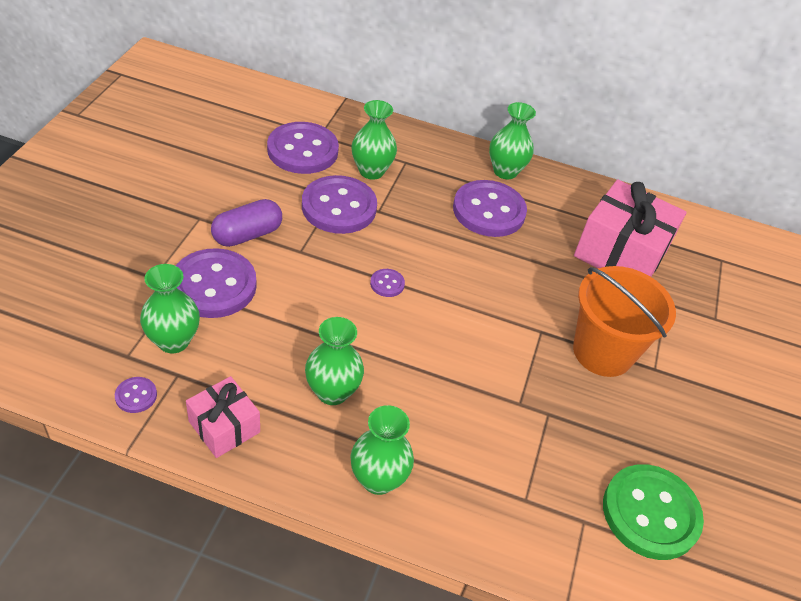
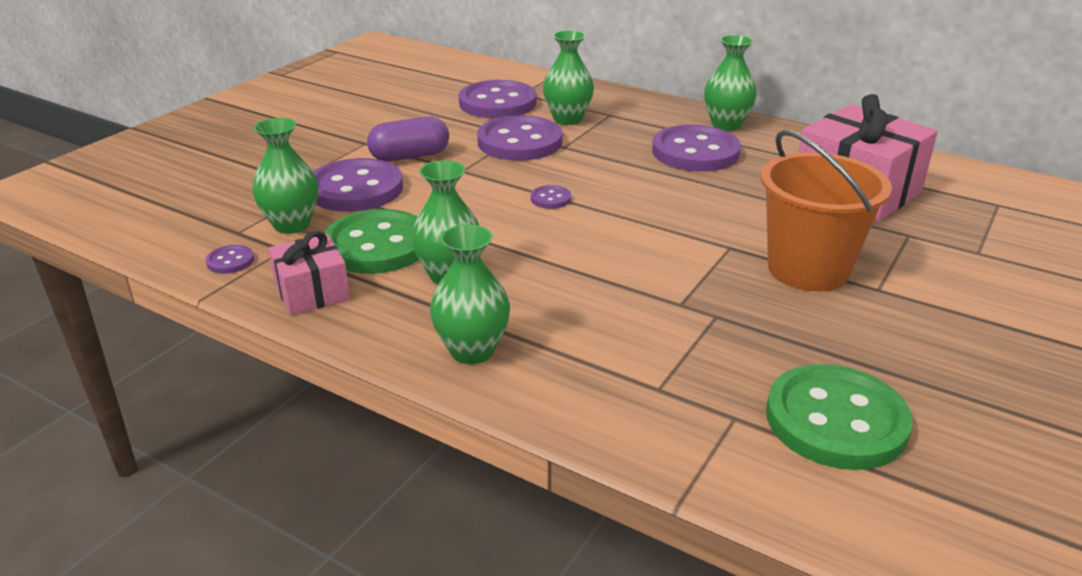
camera: 20 degrees right, 15 degrees down
none -> green button [324,209,419,274]

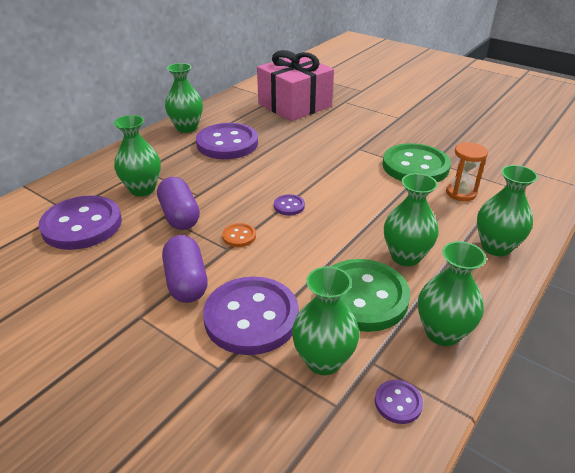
camera: 85 degrees left, 5 degrees up
pink gift [268,231,350,315] -> green vase [418,241,486,346]
purple button [477,115,562,161] -> purple capsule [157,177,200,230]
orange bucket [761,130,892,291] -> none
green button [766,364,913,470] -> green button moved to [382,143,451,182]
none -> orange button [222,223,256,247]
none -> orange hourglass [446,142,488,201]

